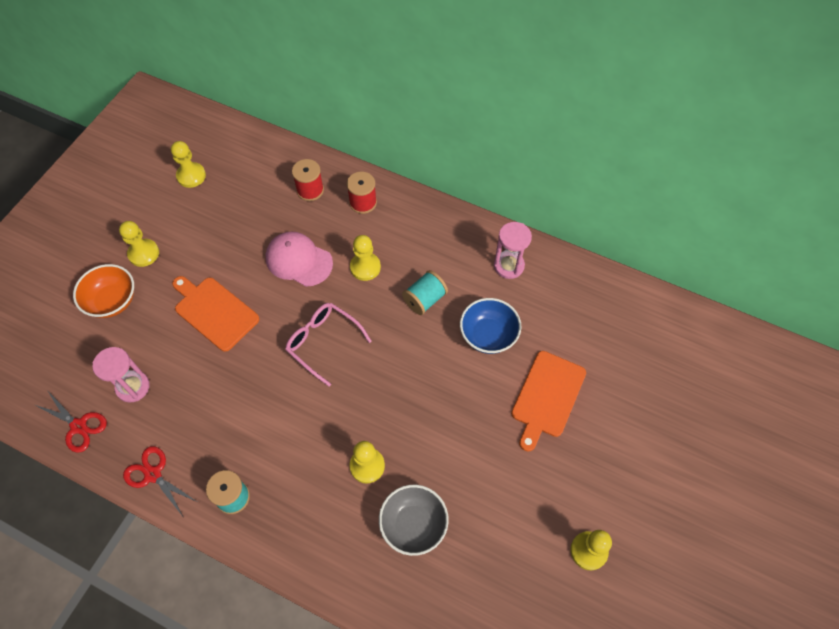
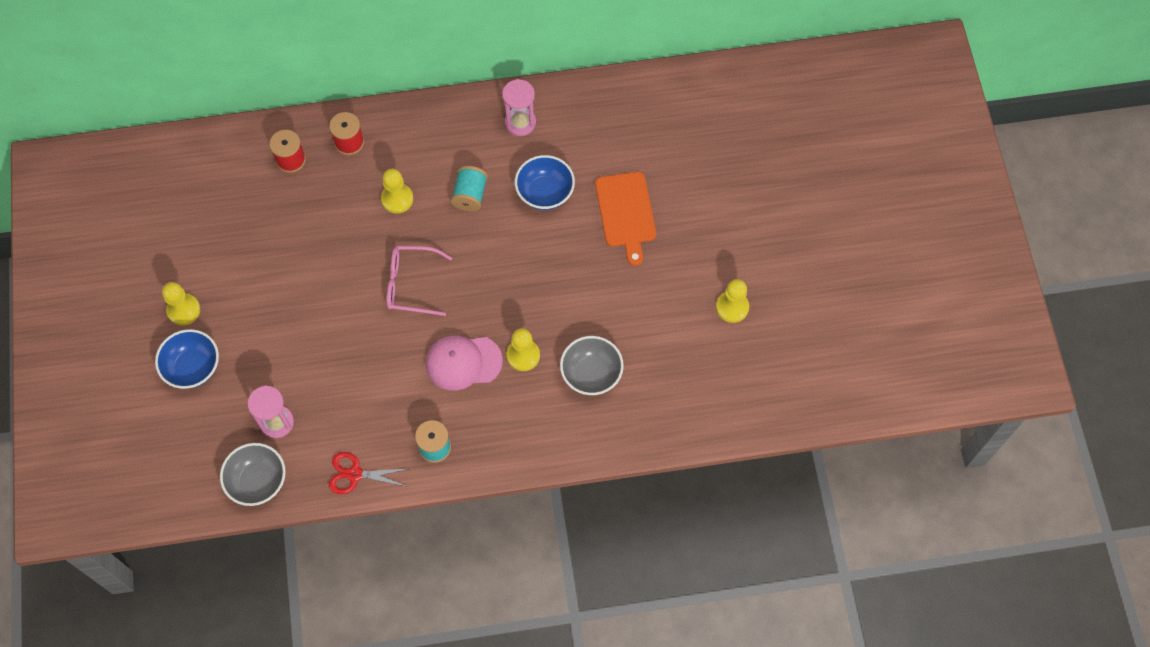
camera: 35 degrees left, 5 degrees up
red scissors [35,390,107,453] -> grey bowl [220,443,286,506]
orange bowl [73,264,134,318] -> blue bowl [155,329,219,389]
yellow pawn [171,141,206,188] -> none
orange cutting board [172,276,259,352] -> none
pink cap [265,231,333,287] -> pink cap moved to [426,335,503,391]

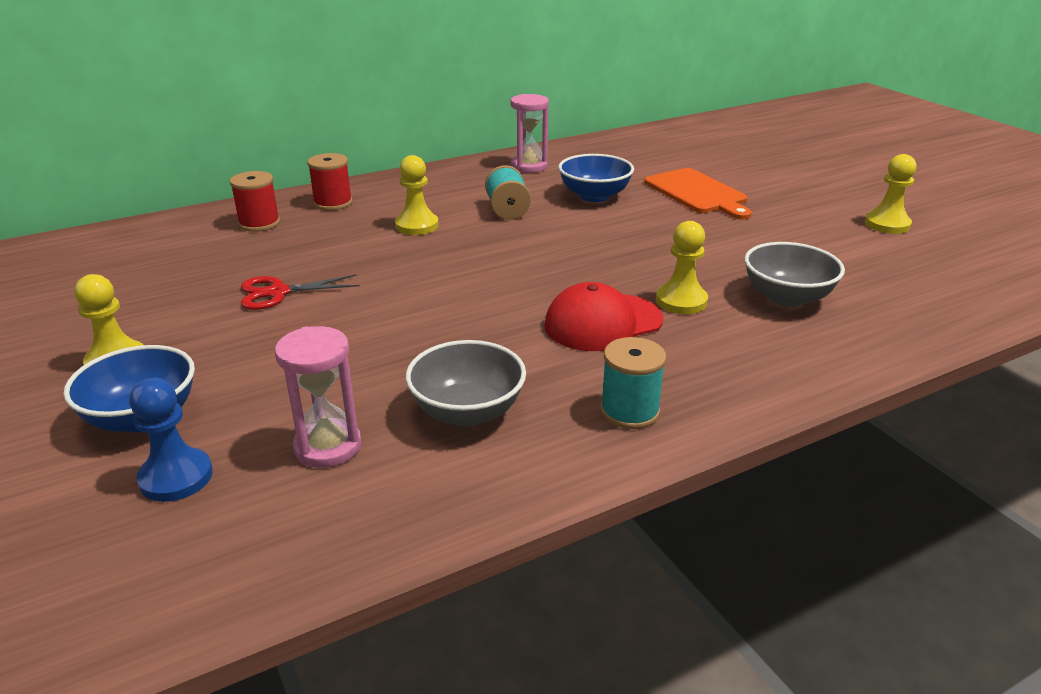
camera: 20 degrees left, 35 degrees down
grey bowl [220,443,286,506] -> grey bowl moved to [406,340,526,426]
red scissors [329,452,408,494] -> red scissors moved to [241,274,359,310]
pink glasses [387,246,452,316] -> none
pink cap [426,335,503,391] -> red cap [544,282,663,351]
none -> blue pawn [129,378,213,502]

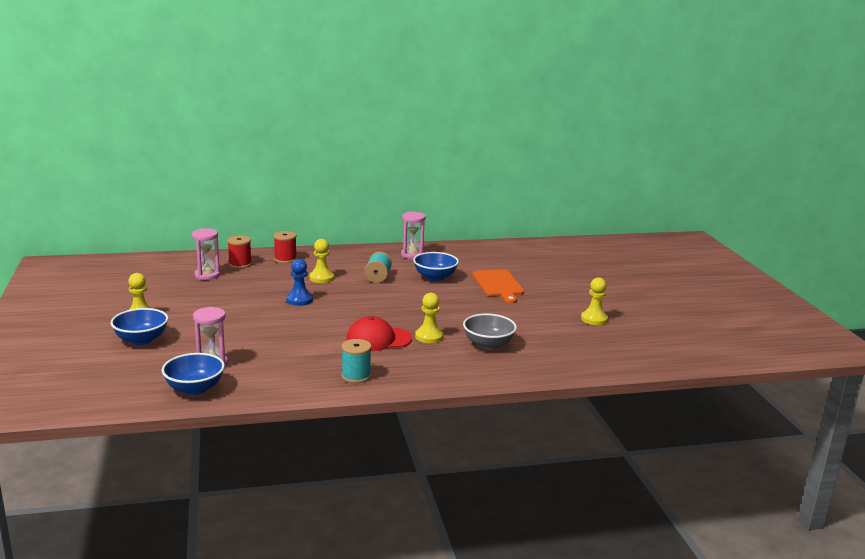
camera: 15 degrees right, 10 degrees down
blue pawn [129,378,213,502] -> blue pawn moved to [286,259,313,306]
red scissors [241,274,359,310] -> none
grey bowl [406,340,526,426] -> none
none -> blue bowl [162,353,225,395]
none -> pink hourglass [192,228,220,280]

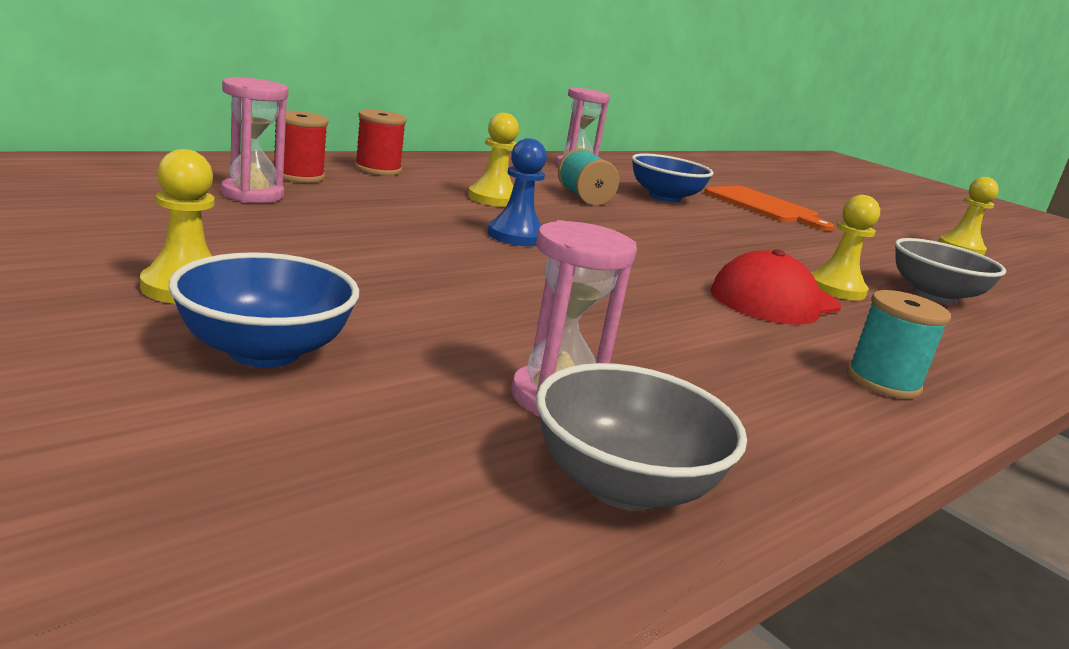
camera: 30 degrees left, 0 degrees up
blue bowl [162,353,225,395] -> grey bowl [536,363,747,510]

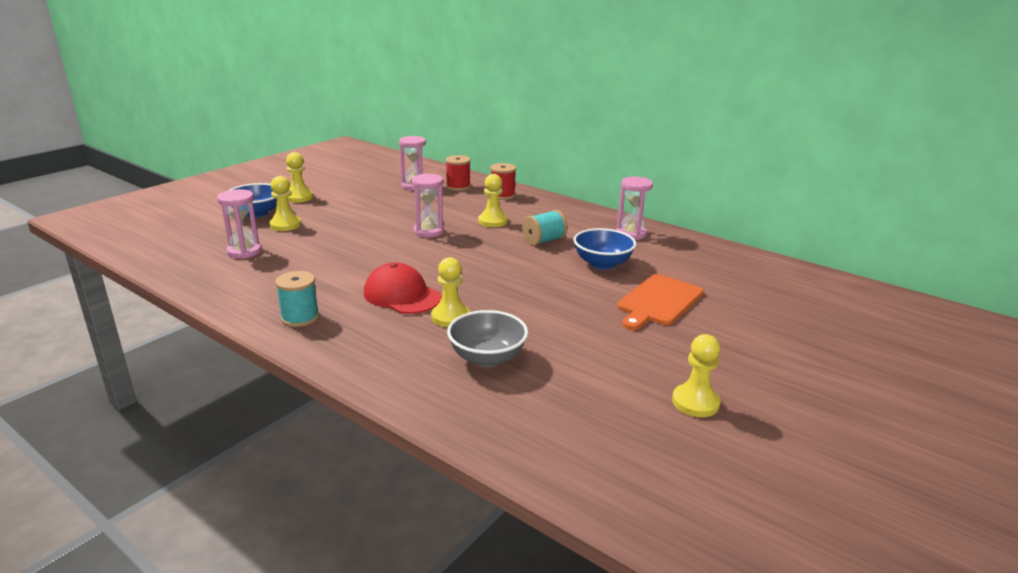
camera: 80 degrees right, 5 degrees up
blue pawn [488,138,547,246] -> pink hourglass [411,173,444,238]
grey bowl [536,363,747,510] -> none
none -> yellow pawn [269,176,301,231]

